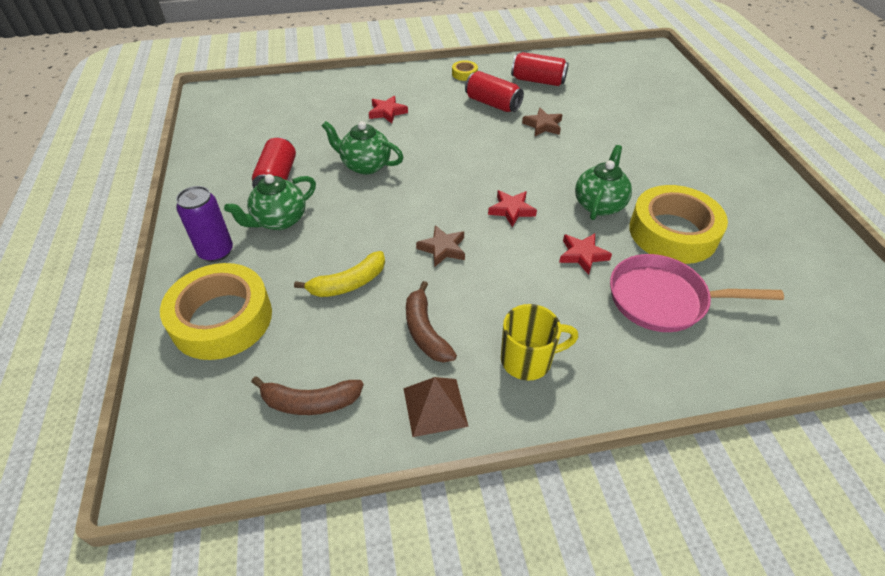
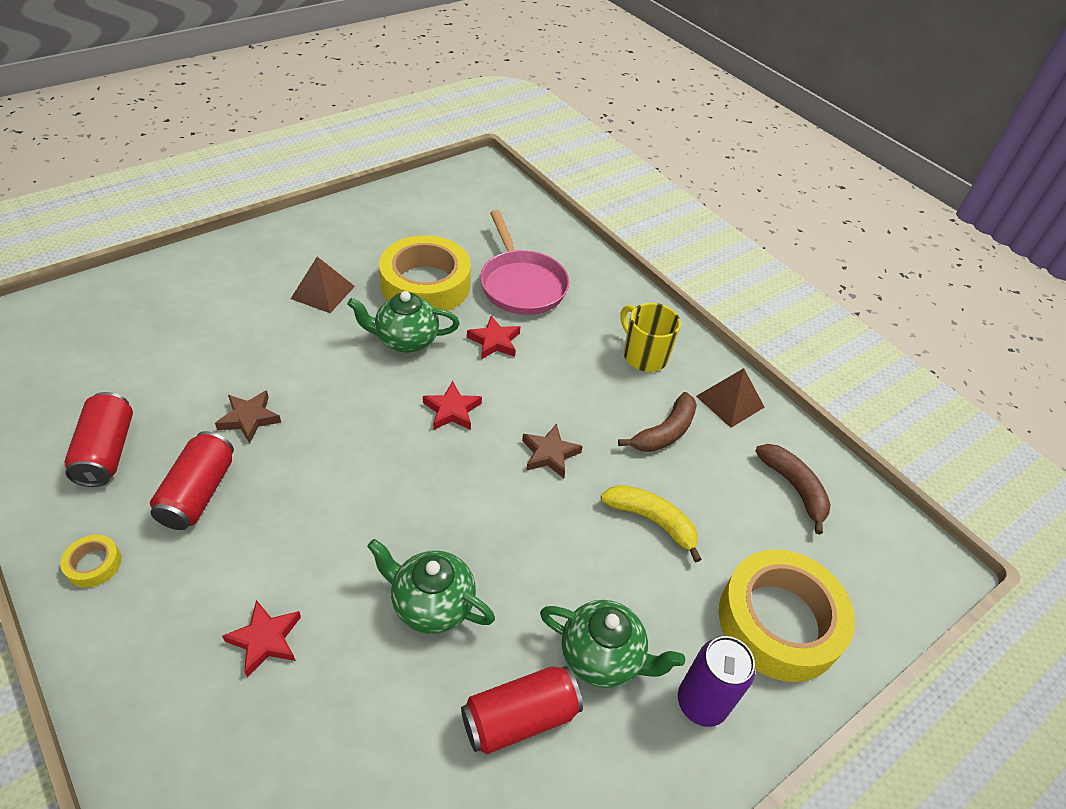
camera: 120 degrees left, 0 degrees up
green teapot [322,121,404,175] -> green teapot turned 120 degrees clockwise [367,539,495,634]
none -> brown pyramid [291,257,355,313]

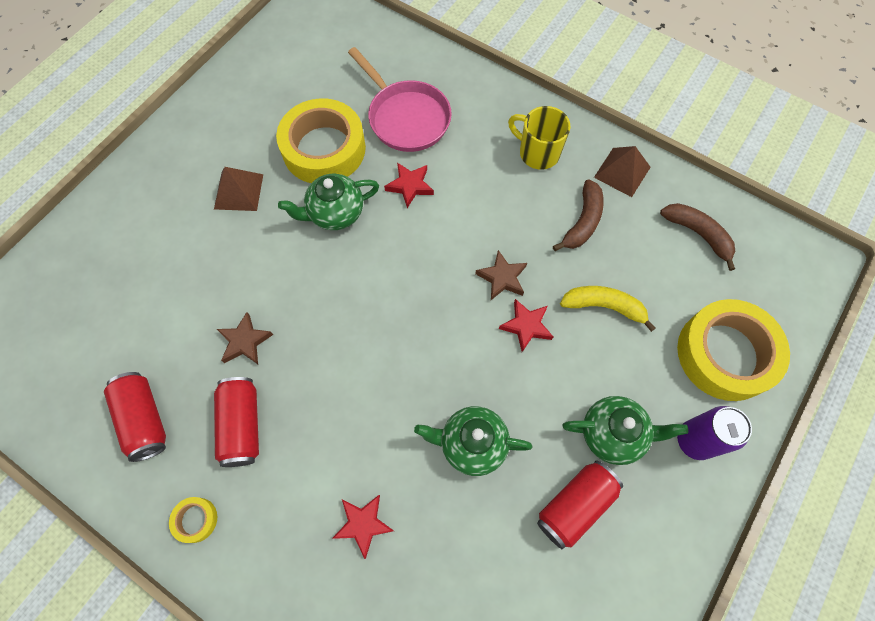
camera: 15 degrees left, 20 degrees up
red star [423,381,482,430] -> red star moved to [499,299,553,352]

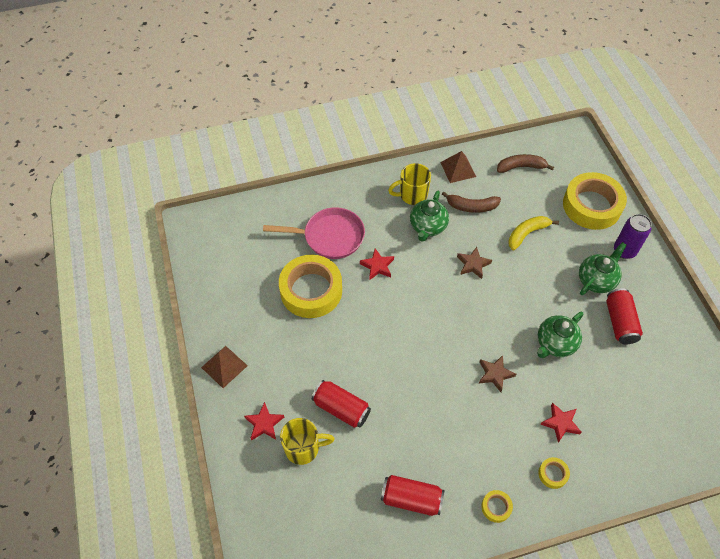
camera: 50 degrees left, 10 degrees down
brown pyramid [214,167,263,211] -> brown pyramid moved to [201,346,248,388]
red can [214,377,259,467] -> red can moved to [312,380,371,428]
brown star [217,312,273,364] -> brown star moved to [479,355,516,392]
green teapot [278,174,379,230] -> green teapot moved to [410,191,449,242]
red star [499,299,553,352] -> red star moved to [244,402,284,441]
brown banana [553,179,604,251] -> brown banana turned 120 degrees clockwise [442,191,501,213]
none -> yellow mug [280,418,335,465]
none -> yellow tape [539,457,570,489]

